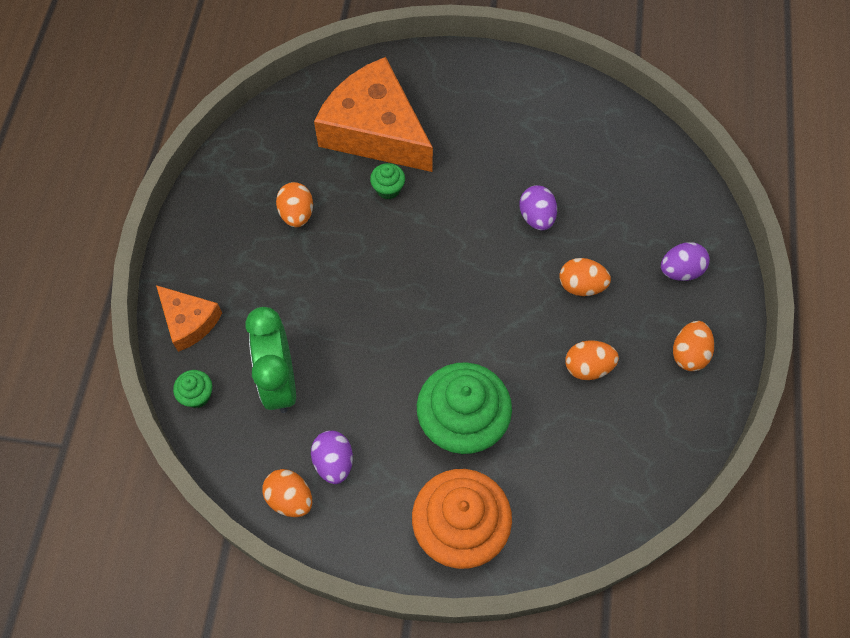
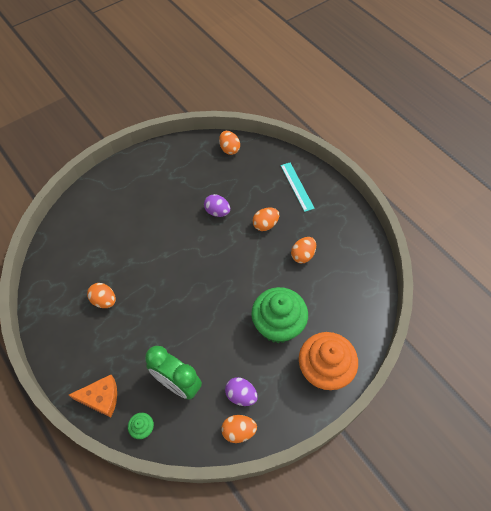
camera: 45 degrees left, 5 degrees down
orange cheese [314,57,433,172] -> none
green cupcake [370,163,405,199] -> none
purple egg [661,242,710,281] -> turquoise ruler [281,163,315,212]
orange egg [673,321,714,371] -> orange egg moved to [219,131,240,155]

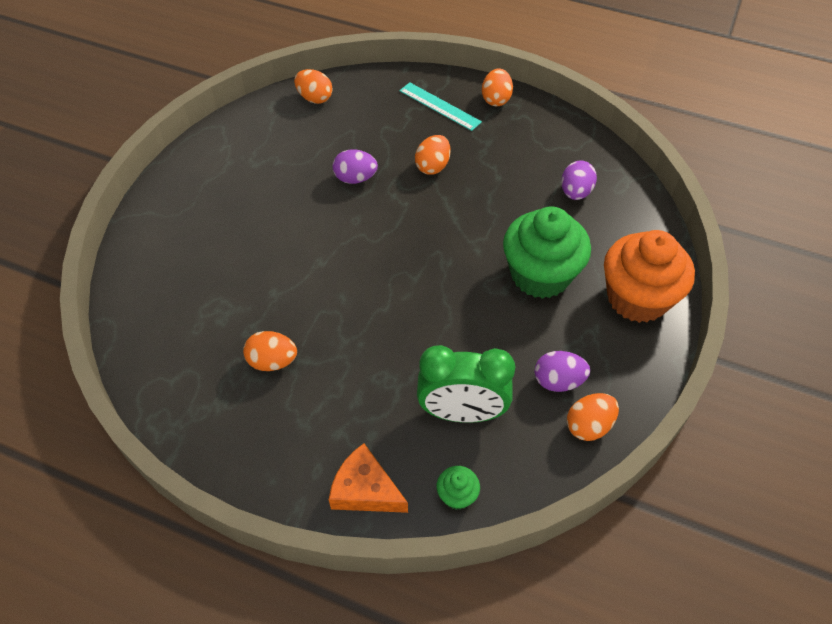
camera: 30 degrees left, 5 degrees down
orange cheese [69,375,117,418] -> orange cheese turned 120 degrees counterclockwise [329,443,408,513]
orange egg [291,237,316,263] -> orange egg moved to [482,69,513,106]
none -> purple egg [561,160,597,200]

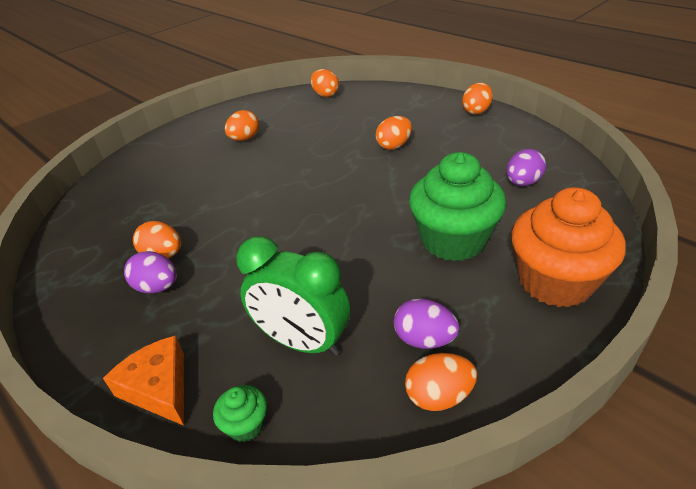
camera: 25 degrees right, 15 degrees down
purple egg [333,149,378,184] -> purple egg moved to [124,251,177,293]
turquoise ruler [399,82,482,131] -> none
none -> orange egg [225,110,259,141]

